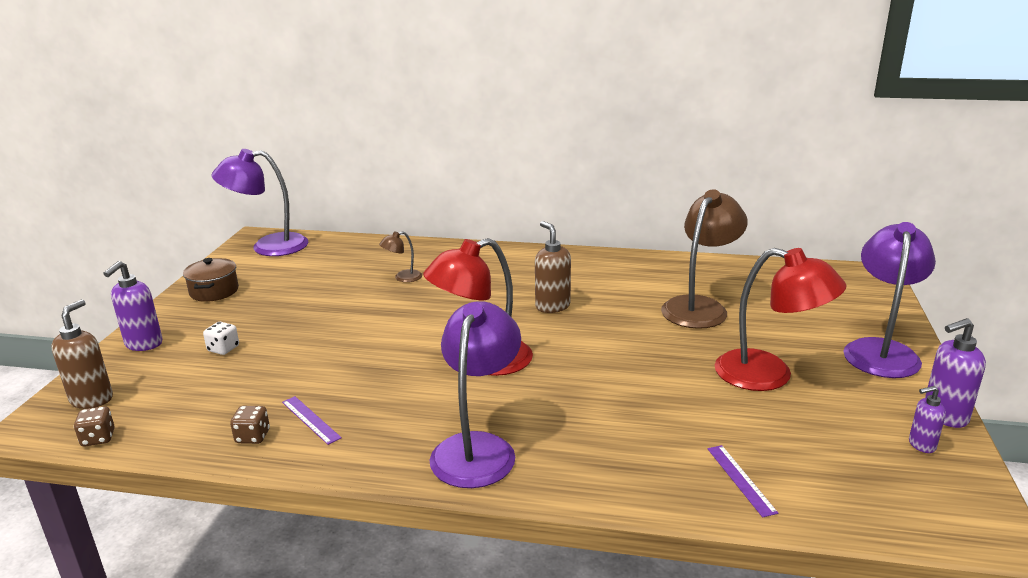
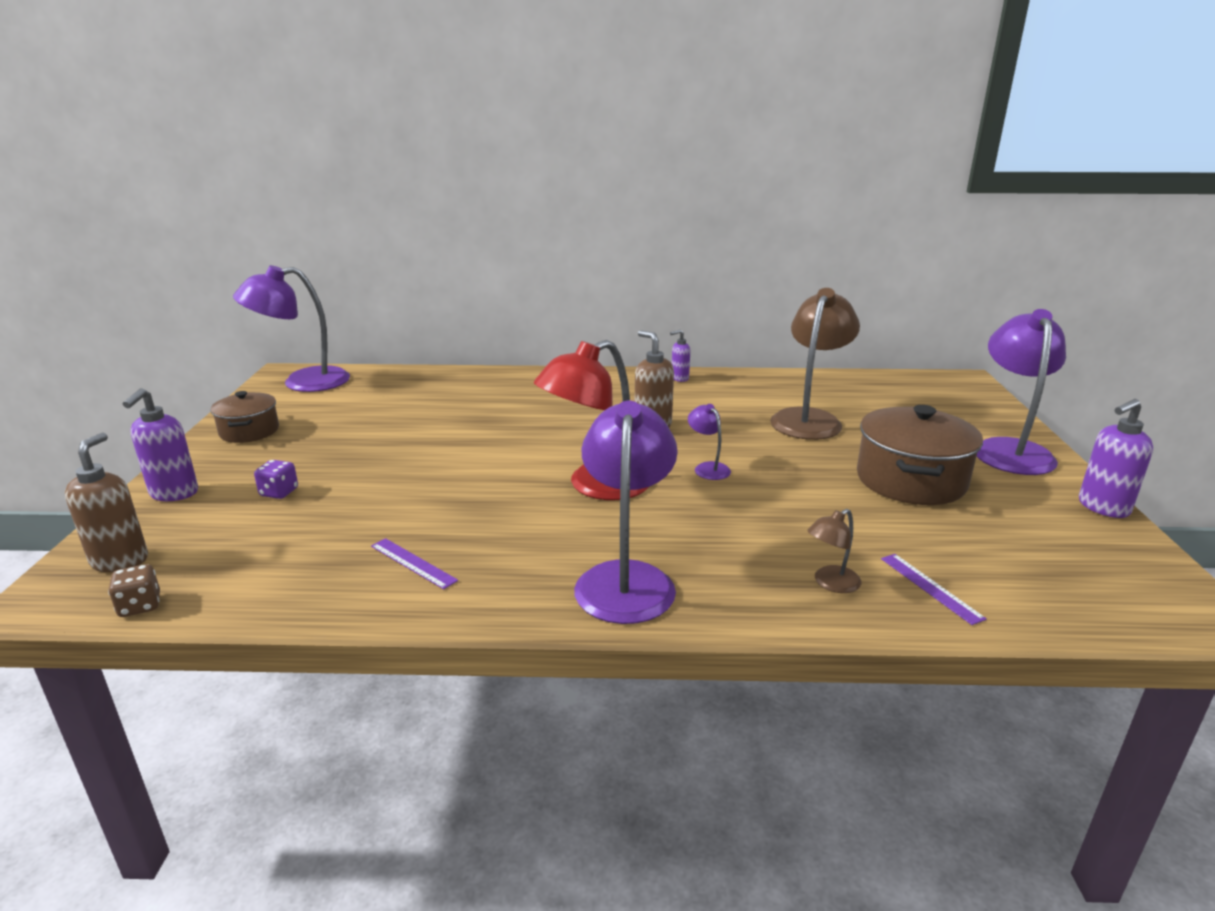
camera: 10 degrees left, 0 degrees up
white dice [203,322,239,355] -> purple dice [254,460,298,499]
brown dice [230,406,270,444] -> none
brown lamp [379,231,422,282] -> brown lamp moved to [807,509,861,593]
red lamp [715,248,846,391] -> brown pot [857,405,983,505]
purple soap dispenser [909,386,946,453] -> purple soap dispenser moved to [670,330,690,382]
none -> purple lamp [688,404,731,480]

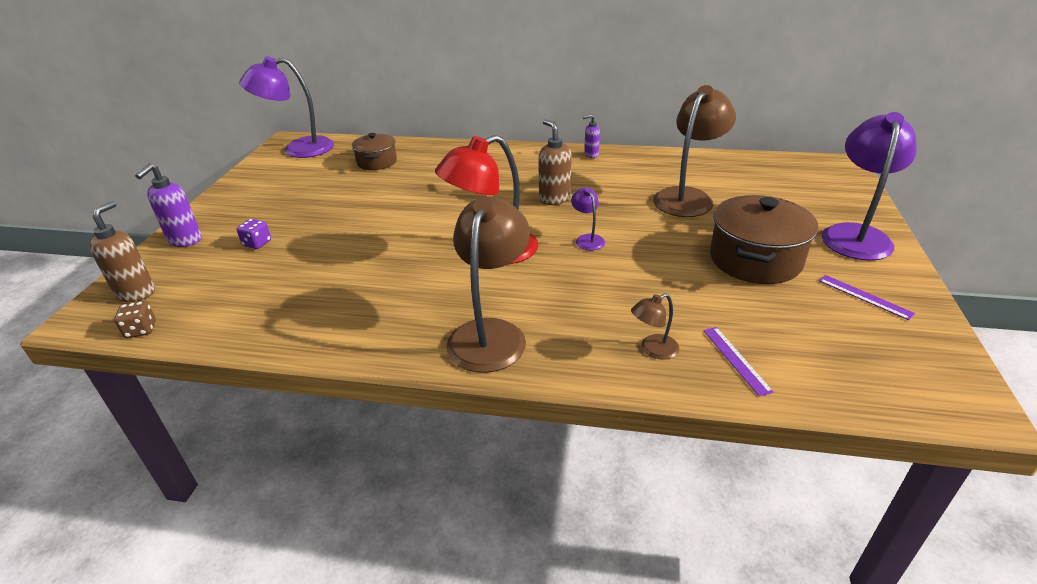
camera: 10 degrees right, 10 degrees up
brown pot [210,391,279,443] -> brown pot moved to [352,133,397,170]
purple ruler [371,538,458,589] -> purple ruler moved to [819,275,915,320]
purple lamp [574,401,678,624] -> brown lamp [446,196,530,373]
purple soap dispenser [1079,399,1154,518] -> none

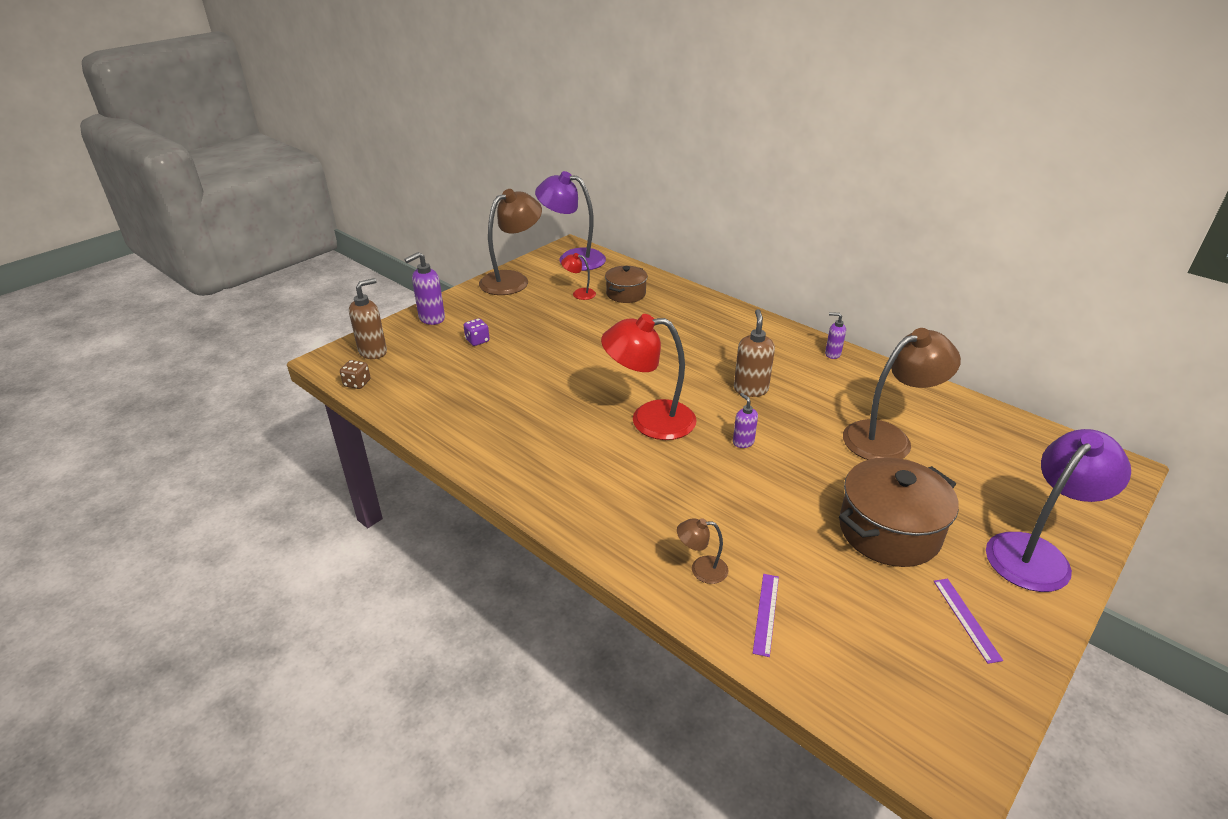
camera: 30 degrees right, 0 degrees up
brown lamp [446,196,530,373] -> brown lamp moved to [479,189,542,295]
purple lamp [571,188,605,250] -> purple soap dispenser [733,393,758,448]
none -> red lamp [561,253,596,300]

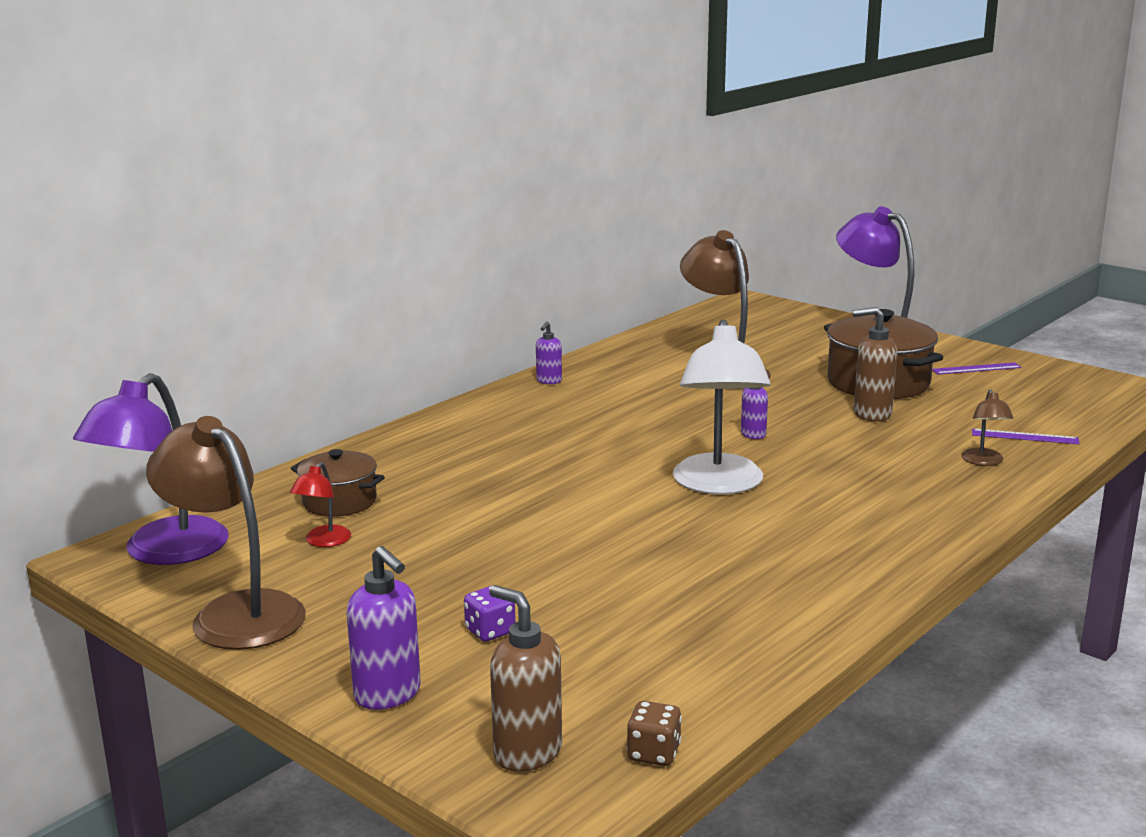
camera: 90 degrees left, 15 degrees down
red lamp [601,314,696,440] -> white lamp [673,319,770,494]
brown soap dispenser [734,309,775,397] -> brown soap dispenser moved to [853,307,897,422]

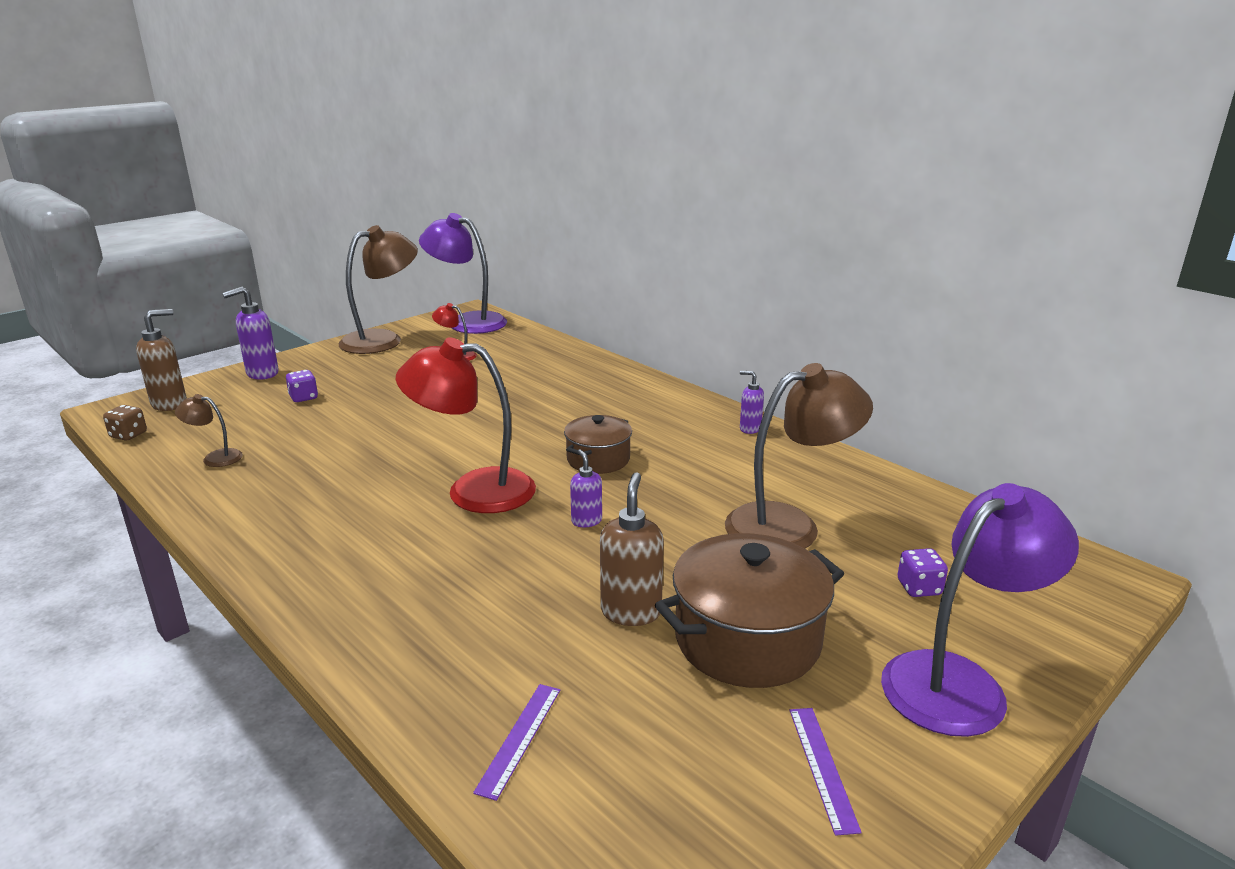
camera: 95 degrees right, 5 degrees up
brown pot [291,449,385,517] -> brown pot moved to [564,415,632,474]
white lamp [673,319,770,494] -> red lamp [396,337,536,513]
brown lamp [962,390,1013,466] -> brown lamp moved to [175,394,243,467]
none -> purple dice [897,548,948,597]

